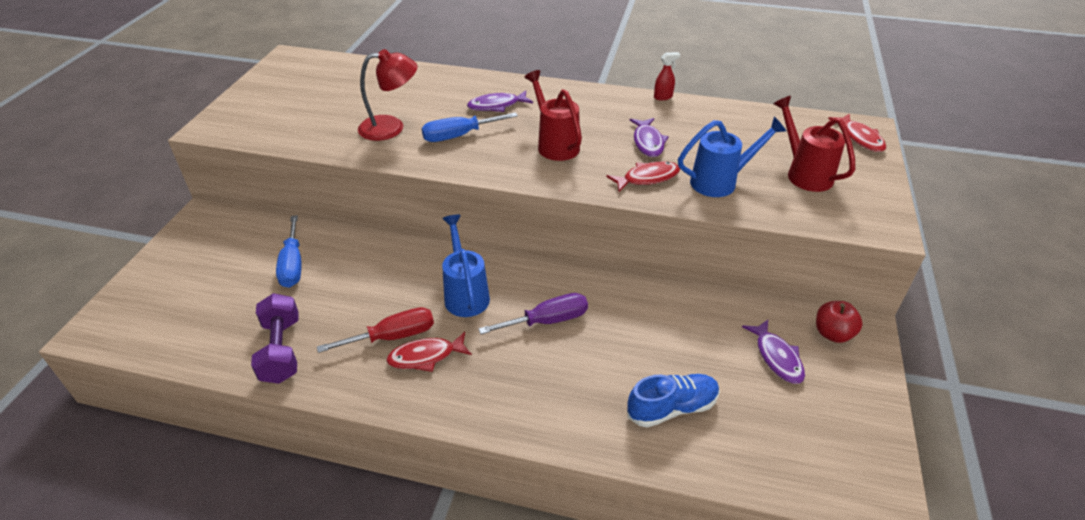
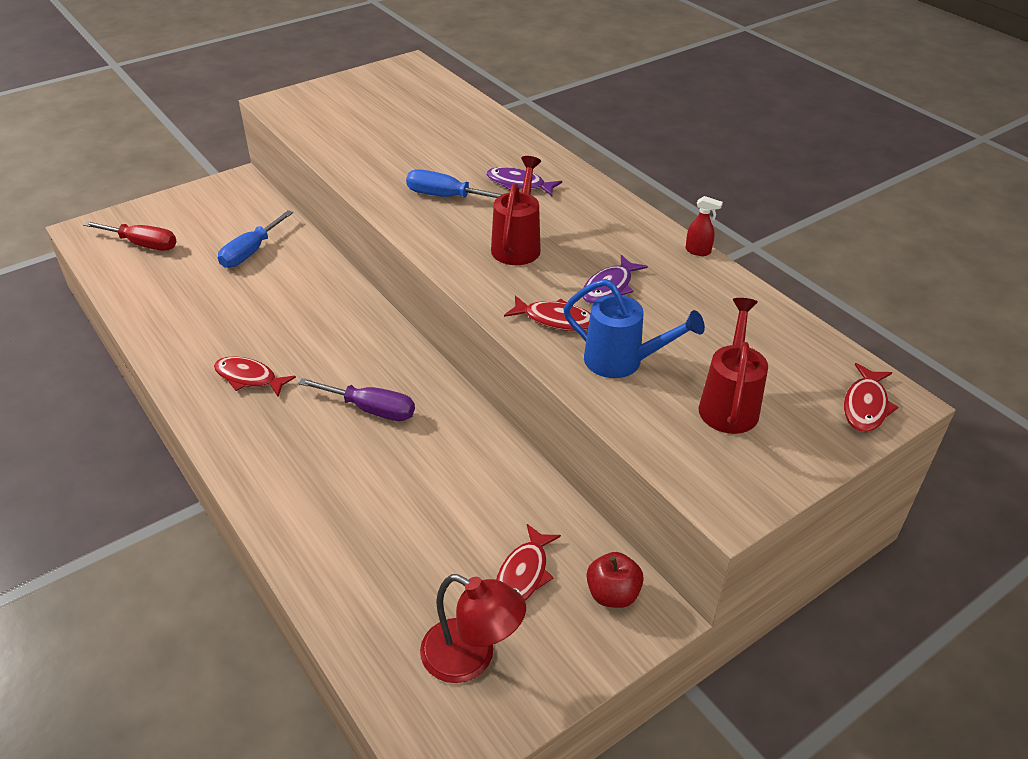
camera: 40 degrees right, 0 degrees up
purple dumbbell [251,293,299,384] -> none
red screwdriver [317,307,434,353] -> red screwdriver moved to [83,221,177,251]
red lamp [358,49,417,141] -> red lamp moved to [420,574,526,683]
blue watering can [442,215,490,317] -> none
blue shoe [627,374,720,427] -> none
purple fish [742,320,805,384] -> red fish [496,524,561,601]

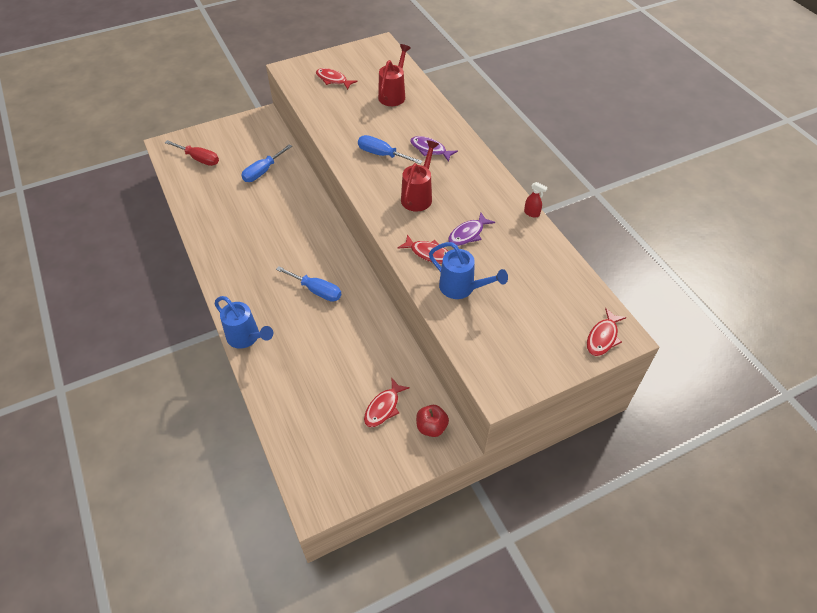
camera: 10 degrees right, 10 degrees up
red fish [214,356,296,397] -> red fish moved to [316,68,357,90]
purple screwdriver [298,378,415,421] -> blue screwdriver [276,266,342,302]
red lamp [420,574,526,683] -> none
red watering can [699,298,768,434] -> red watering can moved to [378,44,411,106]
none -> blue watering can [215,296,273,349]

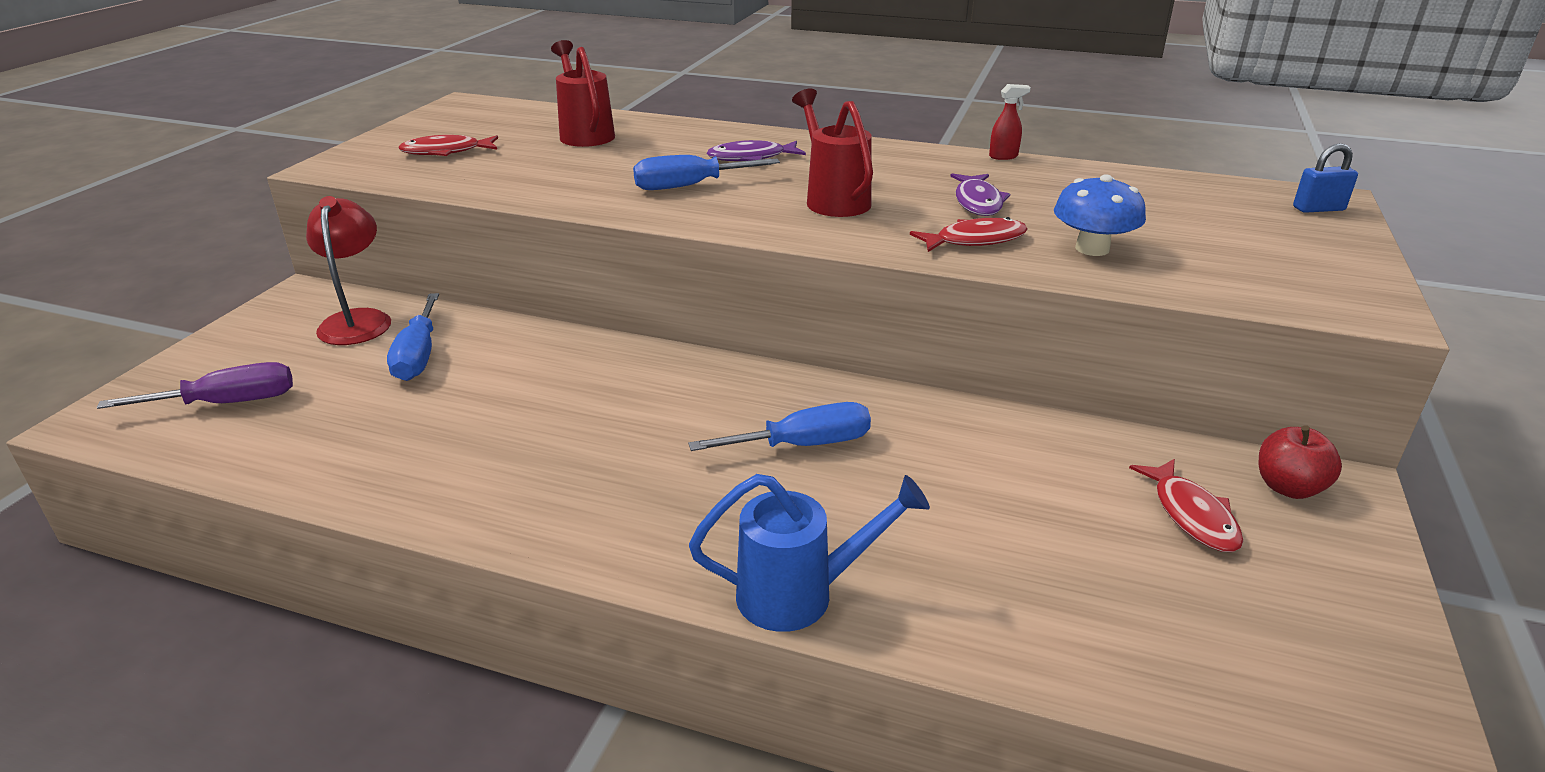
camera: 45 degrees left, 20 degrees down
red screwdriver [165,140,219,166] -> purple screwdriver [97,362,293,409]
blue watering can [429,242,508,299] -> blue mushroom [1054,174,1146,256]
red fish [587,308,627,356] -> blue padlock [1293,143,1358,213]
none -> red lamp [306,196,391,345]

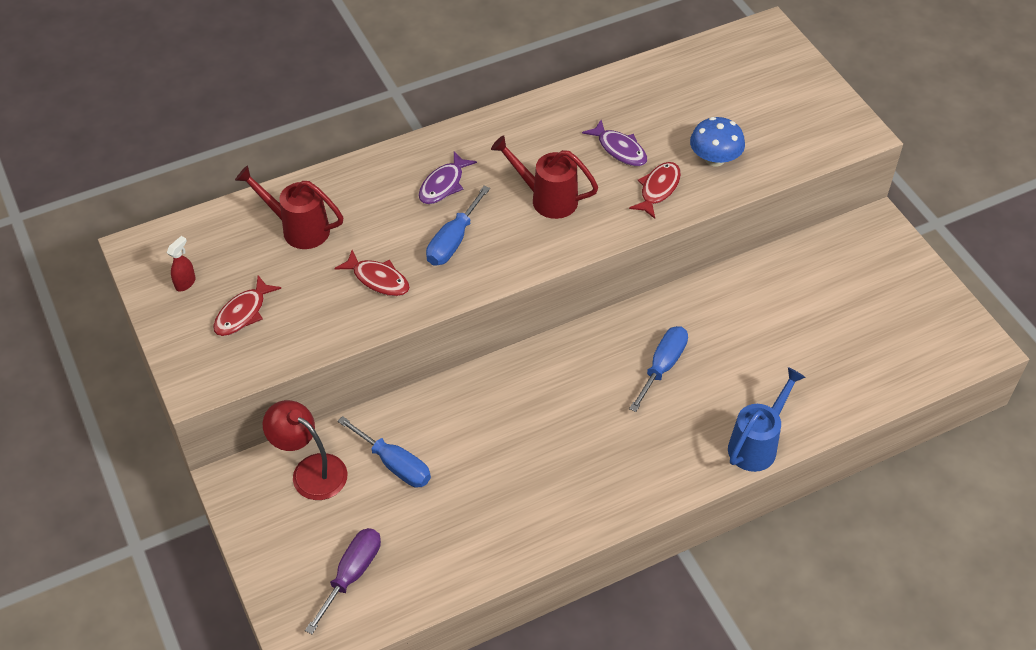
camera: 45 degrees left, 20 degrees up
red spray bottle [989,84,1031,160] -> red spray bottle moved to [167,236,196,291]
red fish [1129,459,1243,552] -> red fish moved to [334,250,410,296]
red apple [1259,425,1342,499] -> none
blue padlock [1293,143,1358,213] -> none

